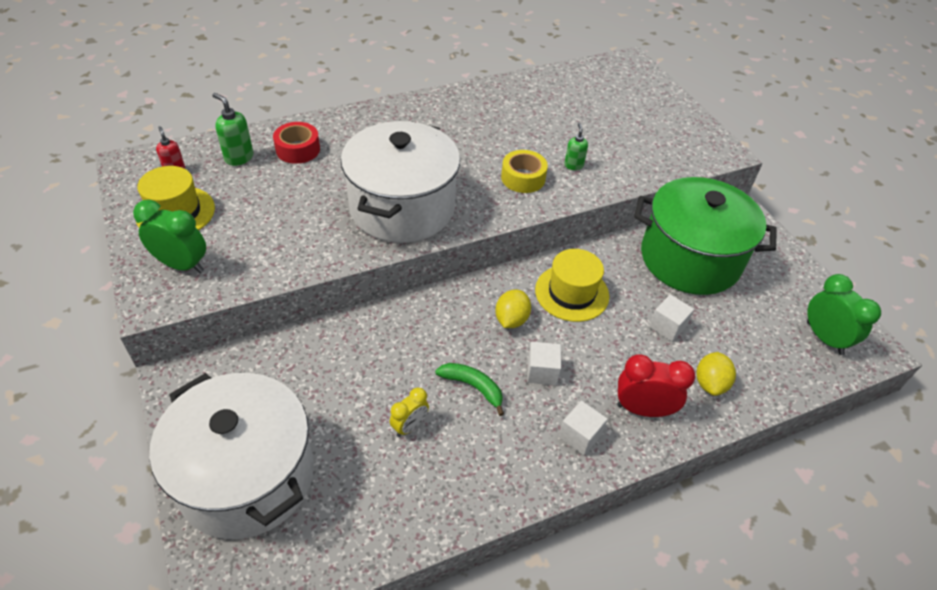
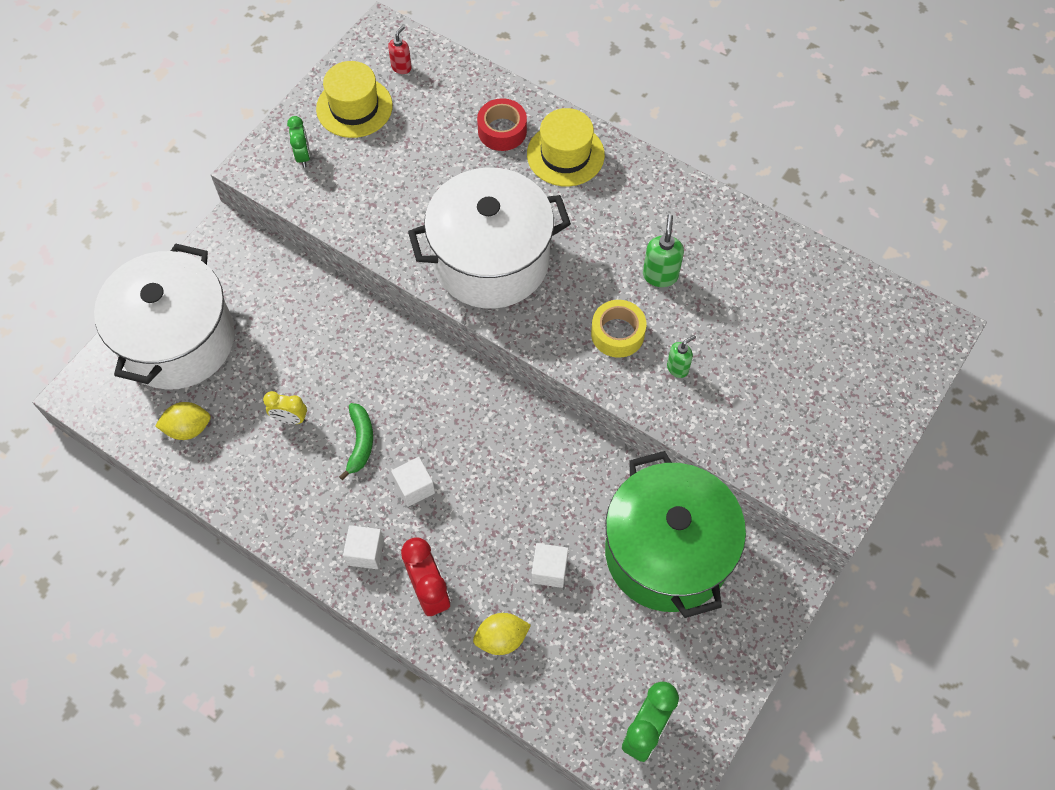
camera: 60 degrees right, 15 degrees up
green clock [133,200,206,273] -> green clock [287,116,310,167], size x0.62
green soap dispenser [212,93,253,166] -> green soap dispenser moved to [643,214,684,287]
yellow lemon [495,290,531,328] -> yellow lemon moved to [155,402,211,440]
yellow hat [535,249,609,322] -> yellow hat moved to [527,108,605,186]

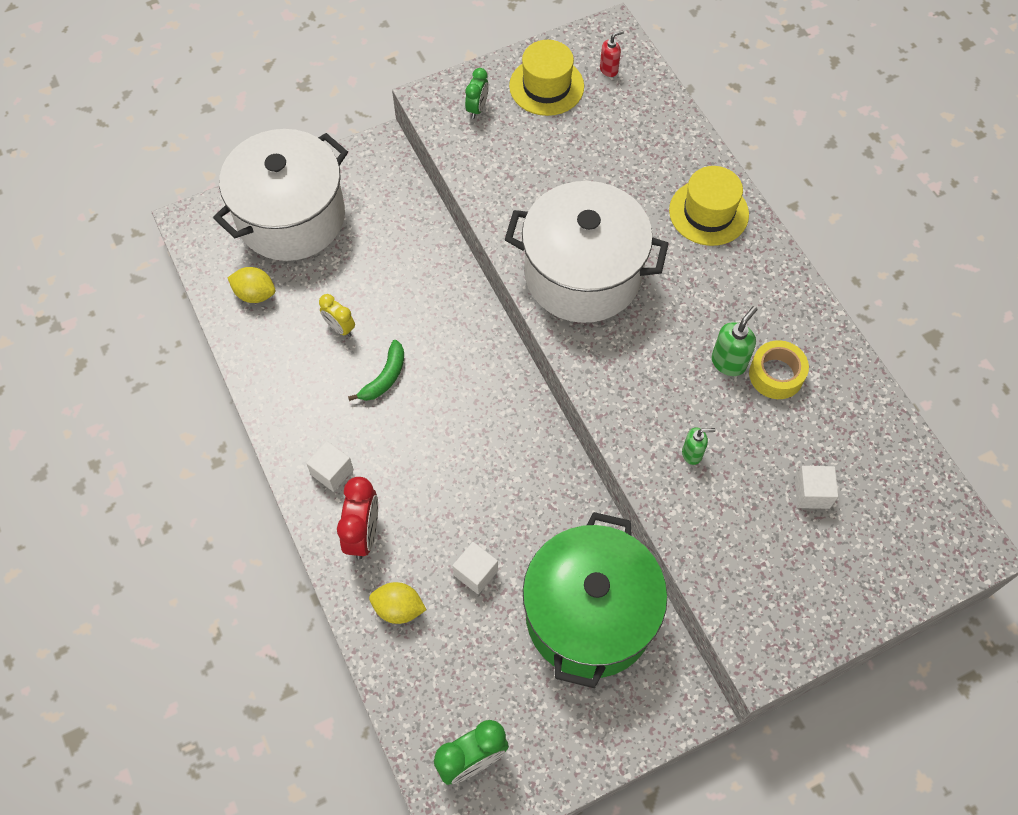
camera: 30 degrees right, 0 degrees up
white cube [391,457,435,507] -> white cube moved to [795,466,838,509]
red tape [477,98,527,151] -> none
yellow tape [591,300,646,358] -> yellow tape moved to [749,340,809,399]

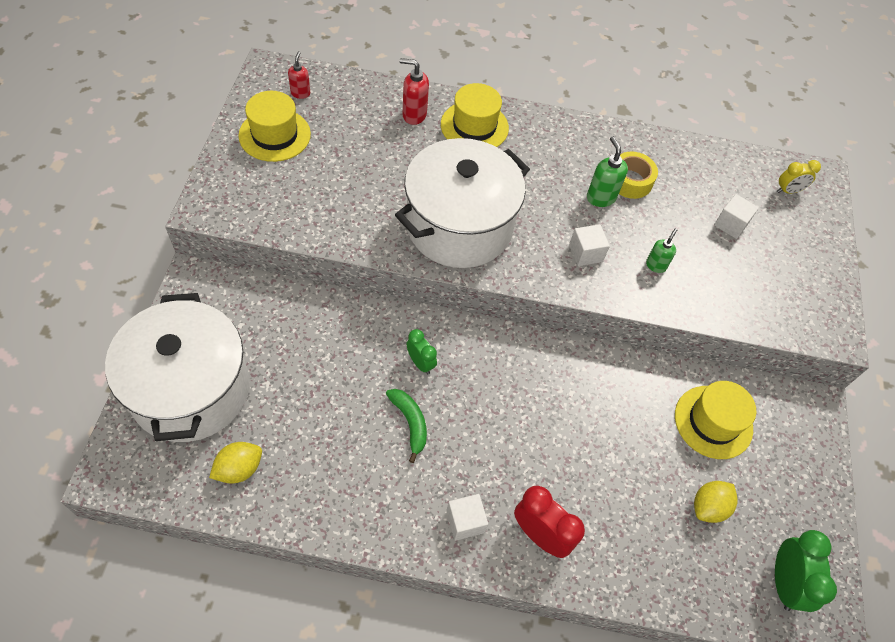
camera: 60 degrees left, 5 degrees down
yellow clock [319,294,355,337] -> yellow clock moved to [777,160,821,194]
yellow lemon [369,582,427,624] -> yellow lemon moved to [694,481,738,523]
white cube [452,542,498,594] -> white cube moved to [569,224,610,266]
green clock [465,68,489,119] -> green clock moved to [406,329,437,374]
green pot [523,512,667,688] -> yellow hat [675,381,756,459]
none -> red soap dispenser [400,58,429,125]

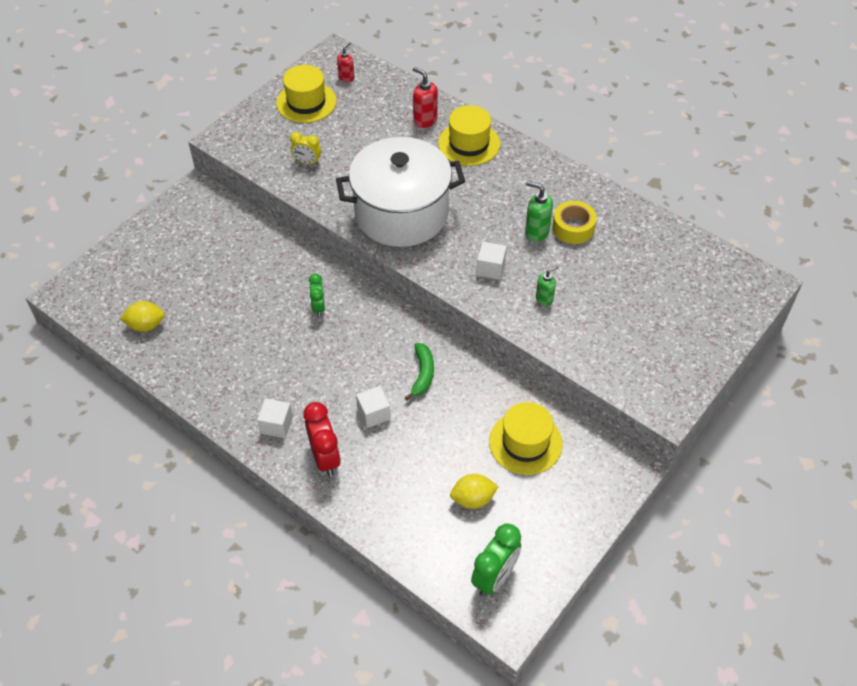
camera: 35 degrees right, 5 degrees down
white pot [105,293,249,442] -> none
green banana [386,389,427,463] -> green banana moved to [405,343,434,401]
green soap dispenser [587,136,628,207] -> green soap dispenser turned 75 degrees counterclockwise [525,181,553,242]
white cube [714,194,759,239] -> white cube moved to [356,386,391,428]
yellow clock [777,160,821,194] -> yellow clock moved to [290,132,321,165]

